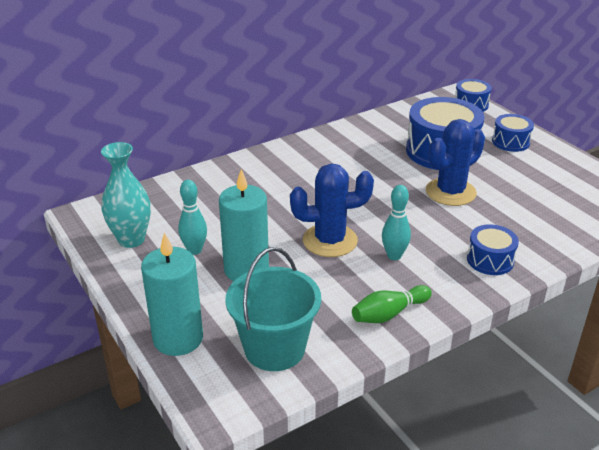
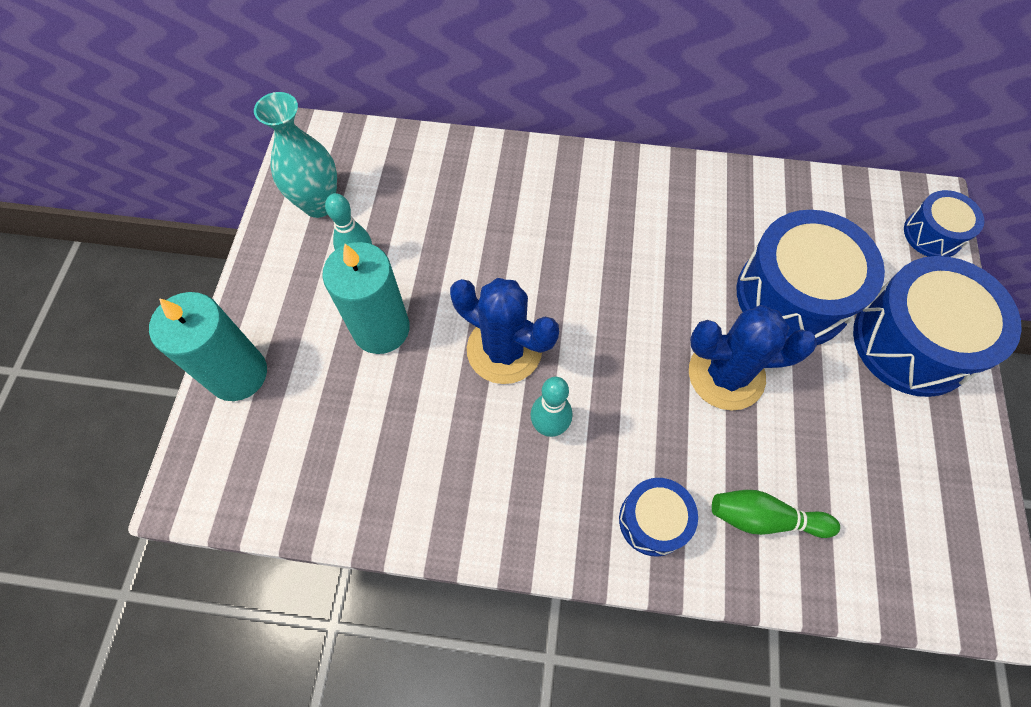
camera: 40 degrees right, 30 degrees up
turquoise bucket [225,247,321,371] -> none
green bowling pin [352,285,432,323] -> green bowling pin moved to [712,490,840,538]
blue drum [492,114,534,152] -> blue drum [853,256,1022,397], size x1.89

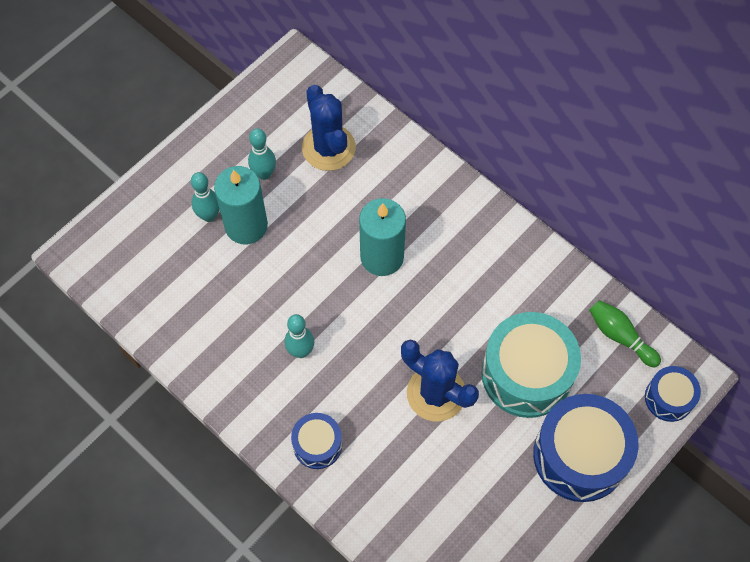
camera: 35 degrees right, 0 degrees up
turquoise candle [149,292,267,401] -> turquoise candle moved to [359,198,406,276]
turquoise vase [254,92,337,218] -> none
blue cactus [450,278,559,384] -> blue cactus moved to [302,85,356,171]
green bowling pin [712,490,840,538] -> green bowling pin moved to [589,300,661,367]
blue drum [737,210,885,345] -> turquoise drum [481,312,581,418]
none -> turquoise bowling pin [191,172,220,222]

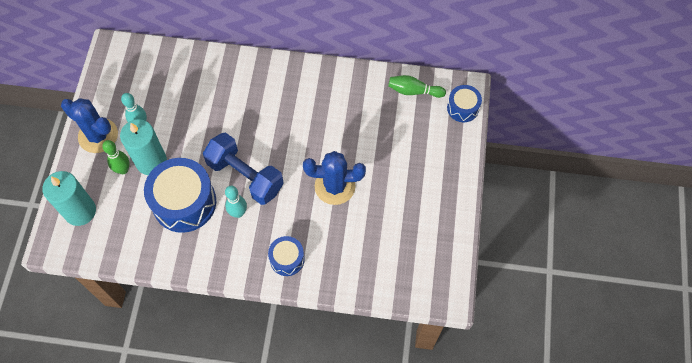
camera: 35 degrees left, 0 degrees up
turquoise bowling pin [191,172,220,222] -> green bowling pin [102,140,129,174]
blue cactus [302,85,356,171] -> blue cactus moved to [61,98,118,153]
turquoise candle [359,198,406,276] -> turquoise candle moved to [42,171,96,226]
turquoise drum [481,312,581,418] -> none
blue drum [533,394,638,502] -> blue drum moved to [144,158,216,233]
none -> blue dumbbell [203,133,284,205]

